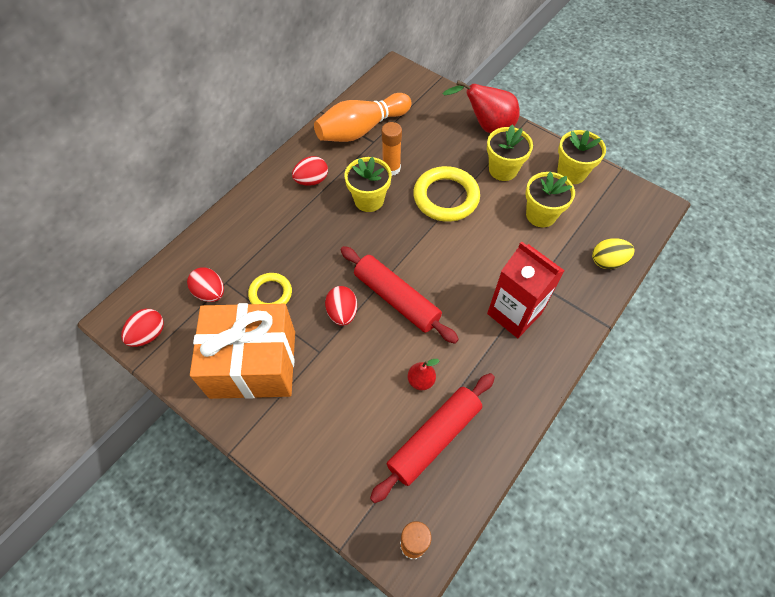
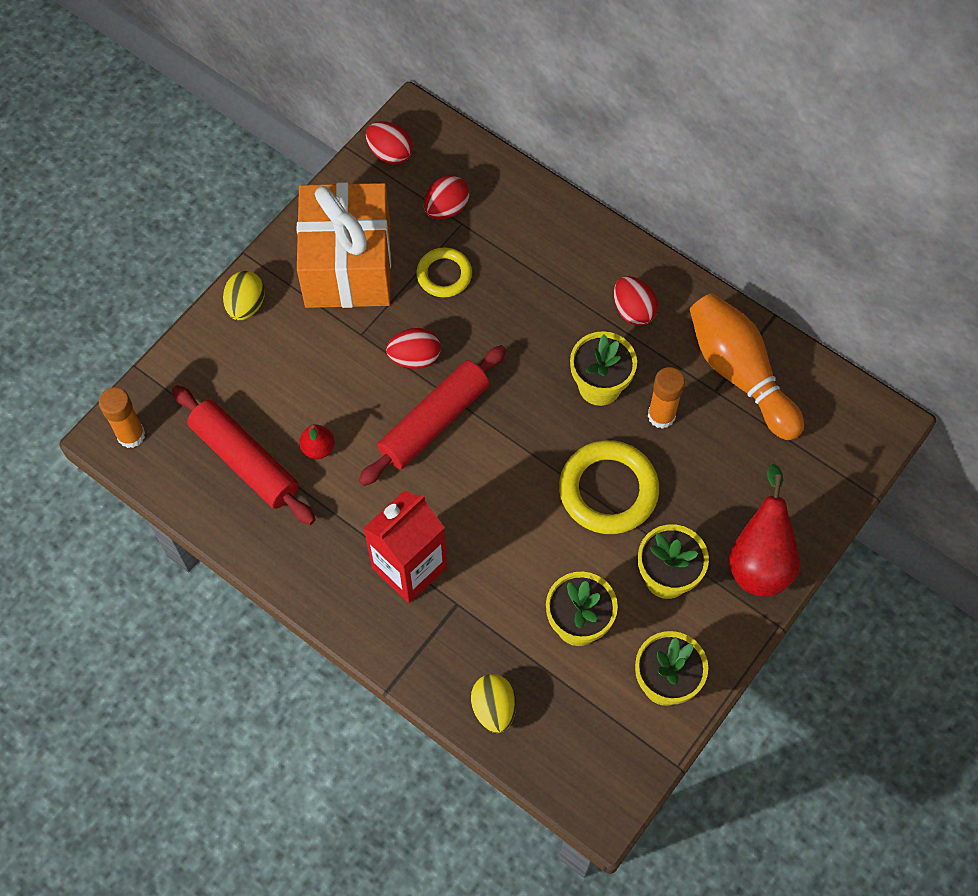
camera: 90 degrees right, 5 degrees up
none -> yellow egg [223,271,265,320]

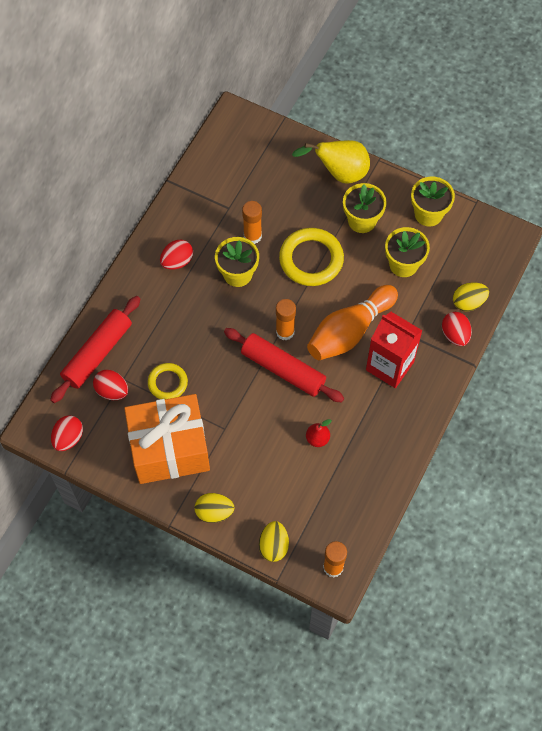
camera: 100 degrees left, 0 degrees up
red rolling pin [172,385,316,525] -> red rolling pin moved to [50,296,140,403]
red egg [386,328,441,369] -> red egg moved to [442,312,472,346]
orange bowling pin [690,293,804,440] -> orange bowling pin moved to [307,285,398,360]
red pear [728,464,800,597] -> yellow pear [292,140,370,183]
none -> yellow egg [259,521,289,562]
none -> orange glue stick [276,299,296,341]

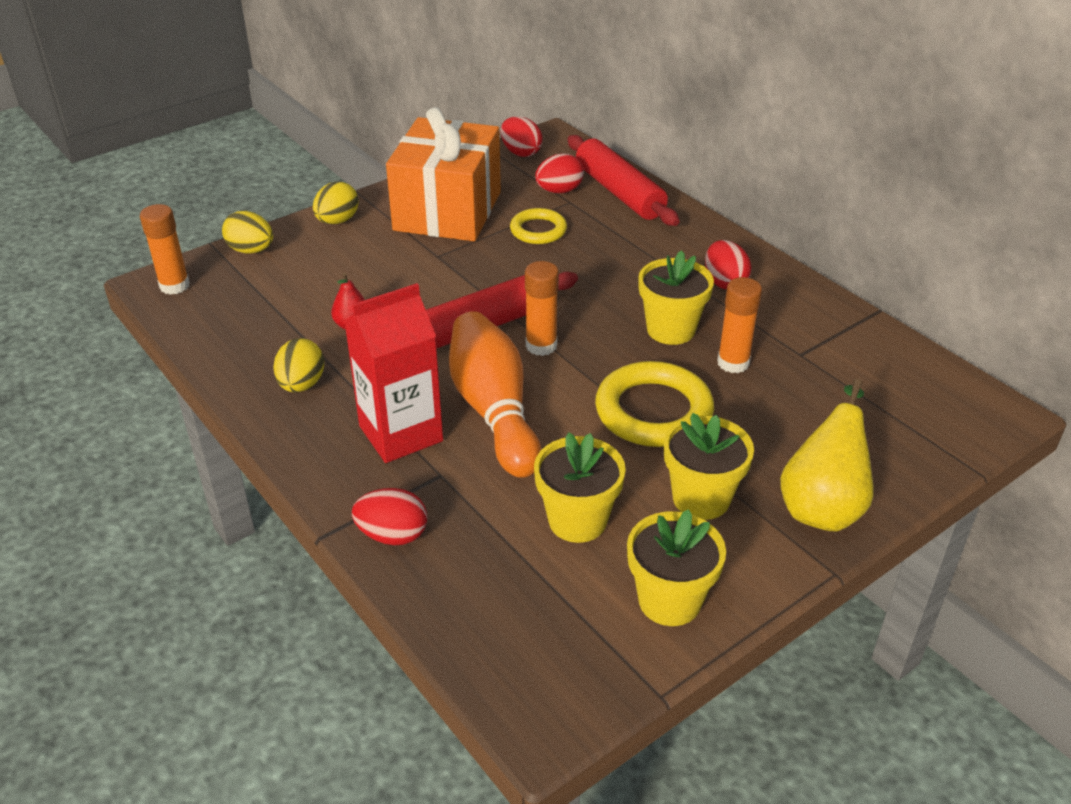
camera: 115 degrees right, 25 degrees down
yellow egg [453,282,489,311] -> yellow egg moved to [273,338,324,392]

